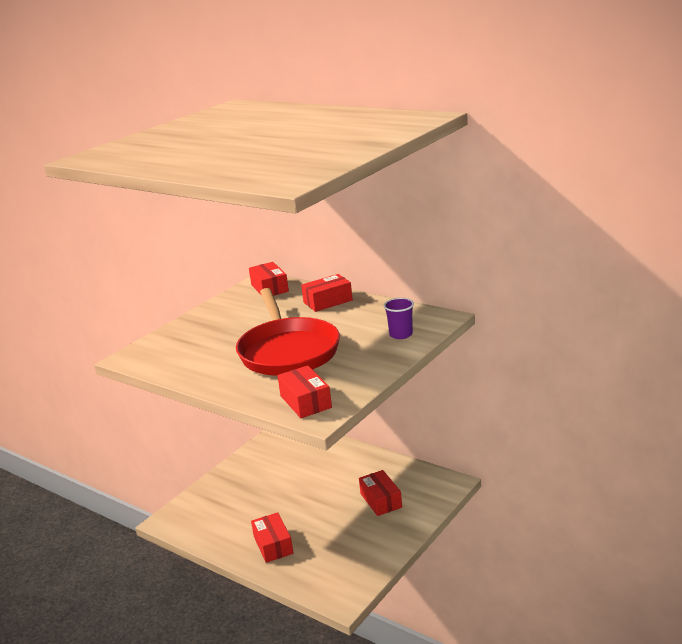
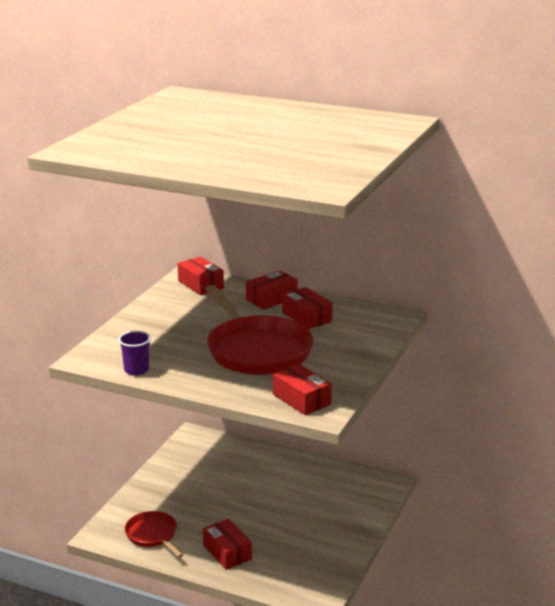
camera: 15 degrees left, 0 degrees up
red box [359,470,402,516] -> red box moved to [282,287,333,329]
purple cup [384,298,414,339] -> purple cup moved to [118,331,151,375]
none -> red pan [125,511,183,558]

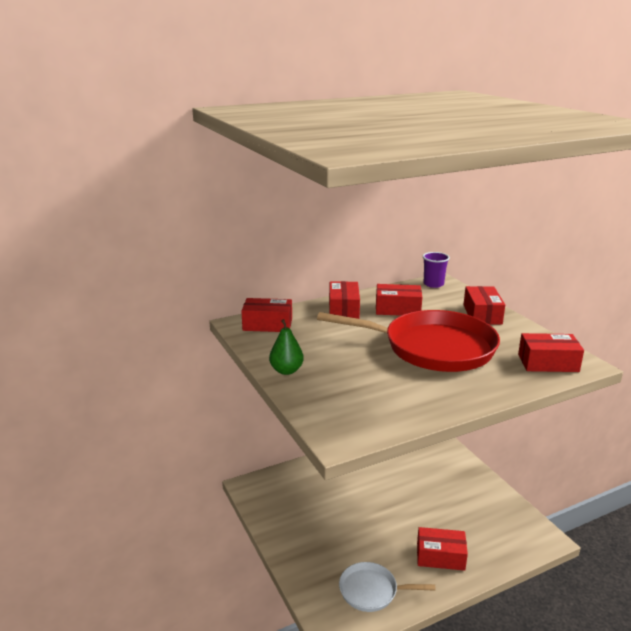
camera: 50 degrees left, 0 degrees up
purple cup [118,331,151,375] -> purple cup moved to [423,252,450,288]
red pan [125,511,183,558] -> white pan [339,562,436,612]
none -> green pear [269,319,304,375]
none -> red box [464,286,505,325]

